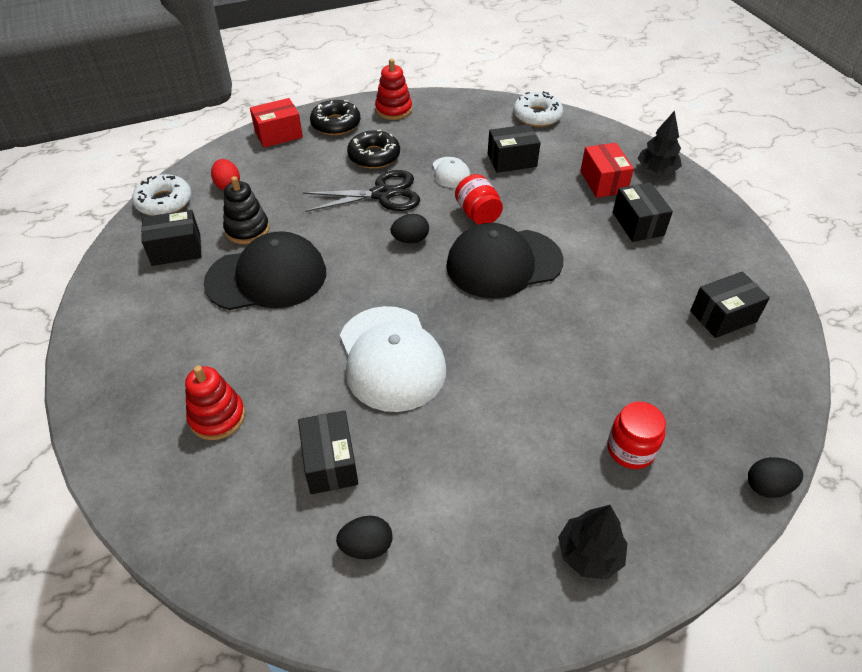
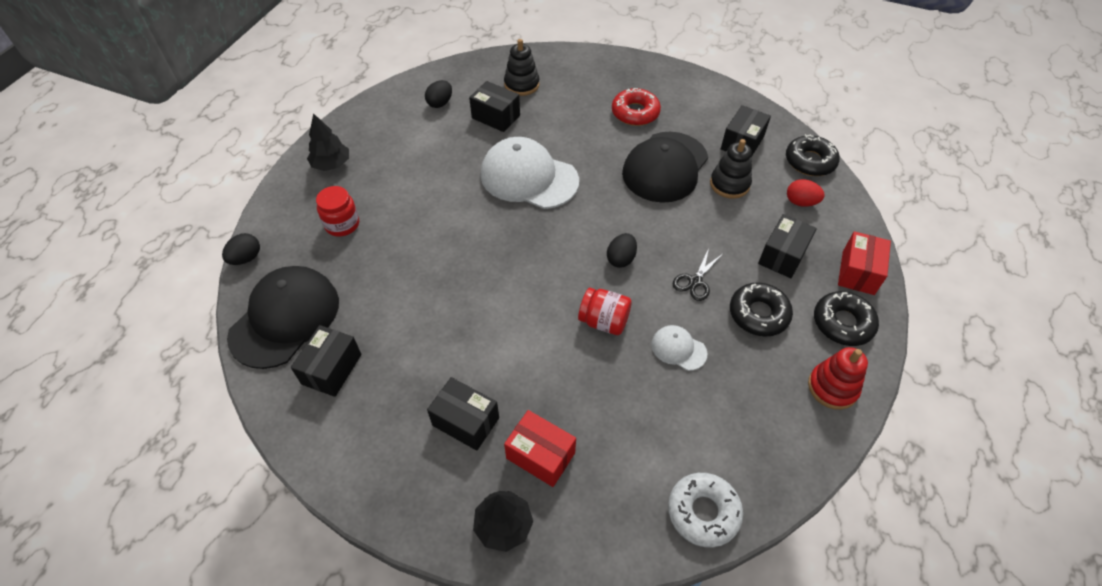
camera: 135 degrees right, 5 degrees up
white donut [132,174,191,216] -> black donut [786,134,840,176]
red stacking toy [185,365,245,440] -> none
black scissors [303,170,420,212] -> black scissors [673,248,723,301], size x0.57
black cap [446,223,563,299] -> black cap moved to [227,266,339,369]
black box [488,124,541,173] -> black box moved to [758,214,817,278]
none -> black stacking toy [504,39,540,96]
none -> red donut [612,88,661,126]

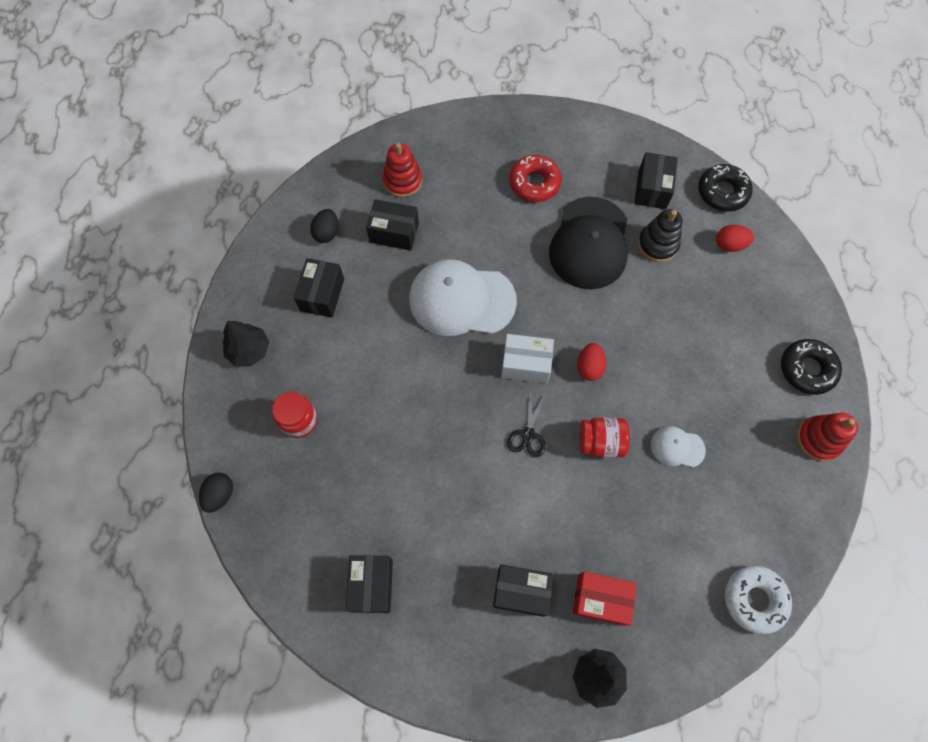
camera: 20 degrees left, 15 degrees up
black cap [227,266,339,369] -> none
black stacking toy [504,39,540,96] -> red stacking toy [382,143,422,197]
black egg [607,233,637,268] -> red egg [577,343,606,381]
black scissors [673,248,723,301] -> black scissors moved to [507,393,545,458]
black donut [730,282,793,337] -> none
black box [758,214,817,278] -> black box moved to [294,258,344,318]
red box [838,231,891,295] -> none
none -> white box [501,334,554,383]

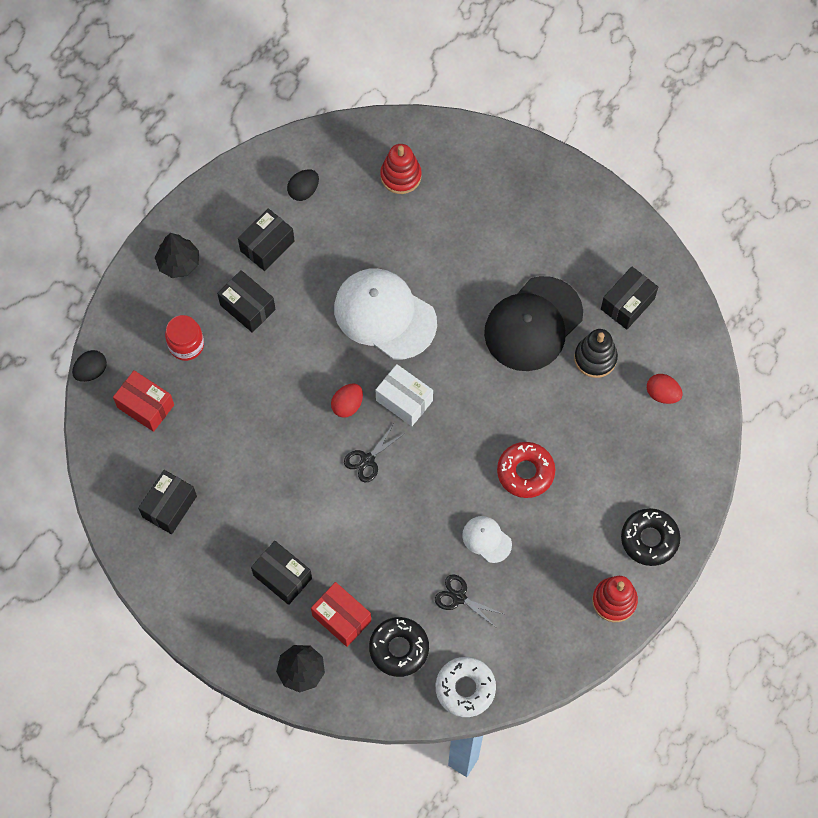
camera: 30 degrees right, 0 degrees up
black box [366,199,419,251] -> black box moved to [217,270,276,333]
red donut [509,155,562,202] -> red donut moved to [497,442,555,498]
red egg [577,343,606,381] -> red egg moved to [331,383,363,418]
red jar [579,418,630,458] -> none
black donut [698,164,752,212] -> black donut moved to [369,617,429,677]
none -> red box [113,370,174,432]
none -> black scissors [435,574,503,626]

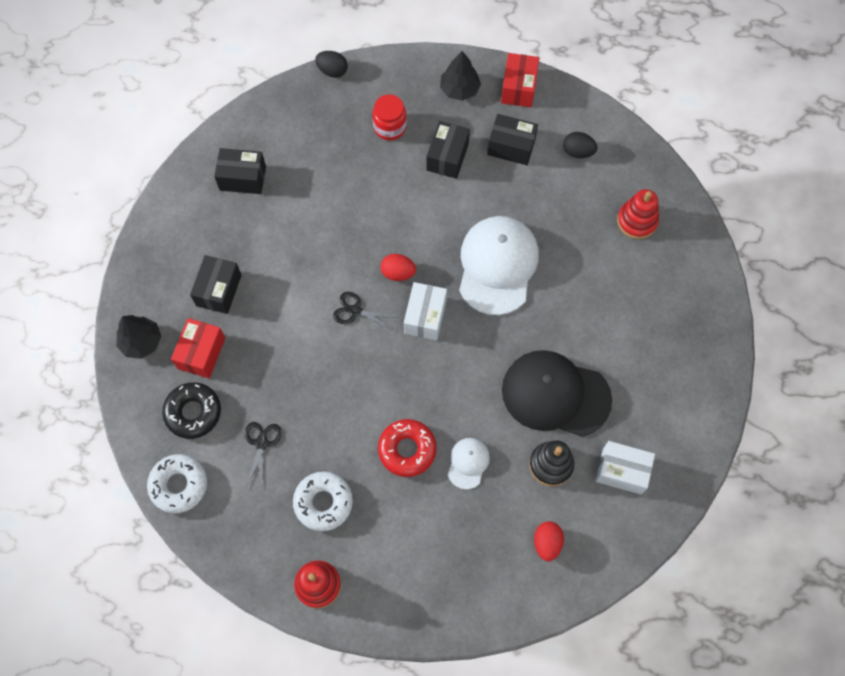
camera: 65 degrees right, 0 degrees up
red box [113,370,174,432] -> red box moved to [501,53,539,107]
white cap [462,516,512,563] -> white cap moved to [448,438,490,489]
black box [601,267,658,330] -> white box [595,441,655,495]
black donut [621,508,680,566] -> none
none -> white donut [293,471,353,531]

